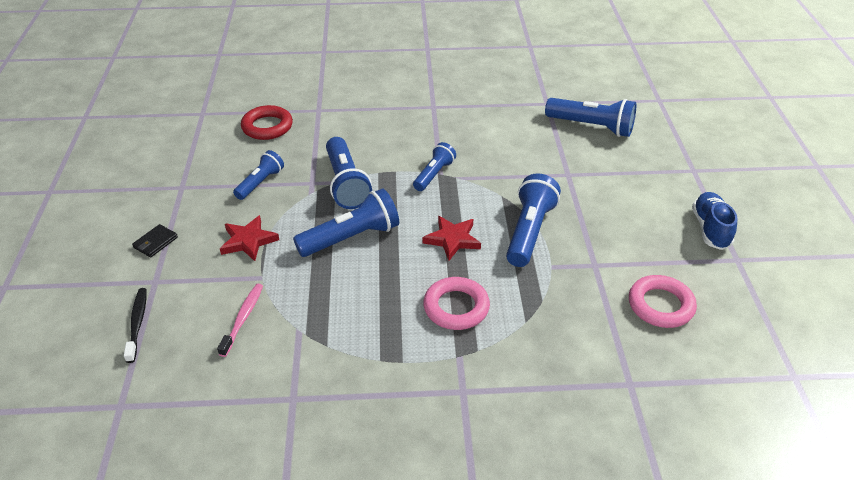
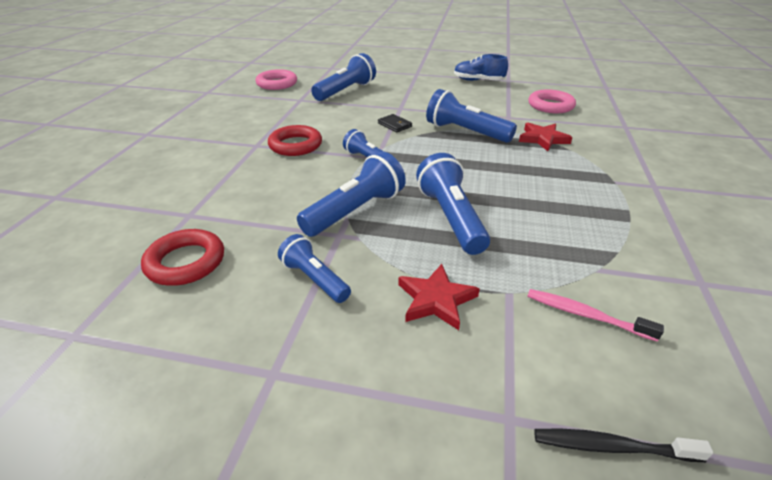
camera: 75 degrees left, 5 degrees down
black wallet [132,224,178,257] -> black wallet moved to [378,114,412,132]
blue flashlight [326,137,372,209] -> blue flashlight turned 45 degrees counterclockwise [297,152,406,237]
red star [422,216,481,261] -> red star moved to [519,123,573,151]
pink ring [423,277,490,330] -> pink ring moved to [256,69,297,90]
none -> red ring [268,125,322,156]

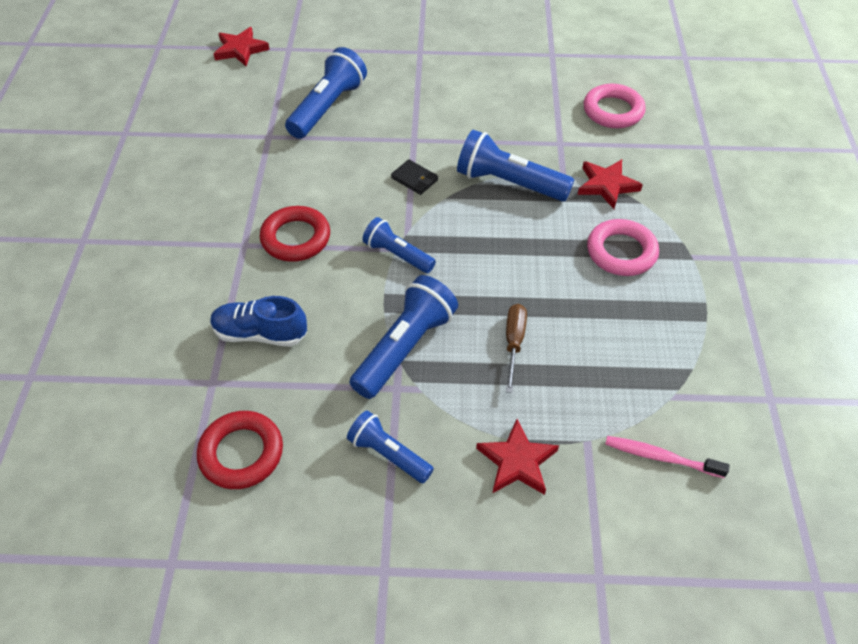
camera: 10 degrees left, 15 degrees up
pink ring [256,69,297,90] -> pink ring moved to [587,219,659,276]
blue flashlight [416,153,490,255] -> brown screwdriver [506,304,527,393]
blue shoe [454,54,508,81] -> blue shoe moved to [210,296,307,347]
black toothbrush [534,428,713,462] -> none
none -> red star [214,27,270,66]

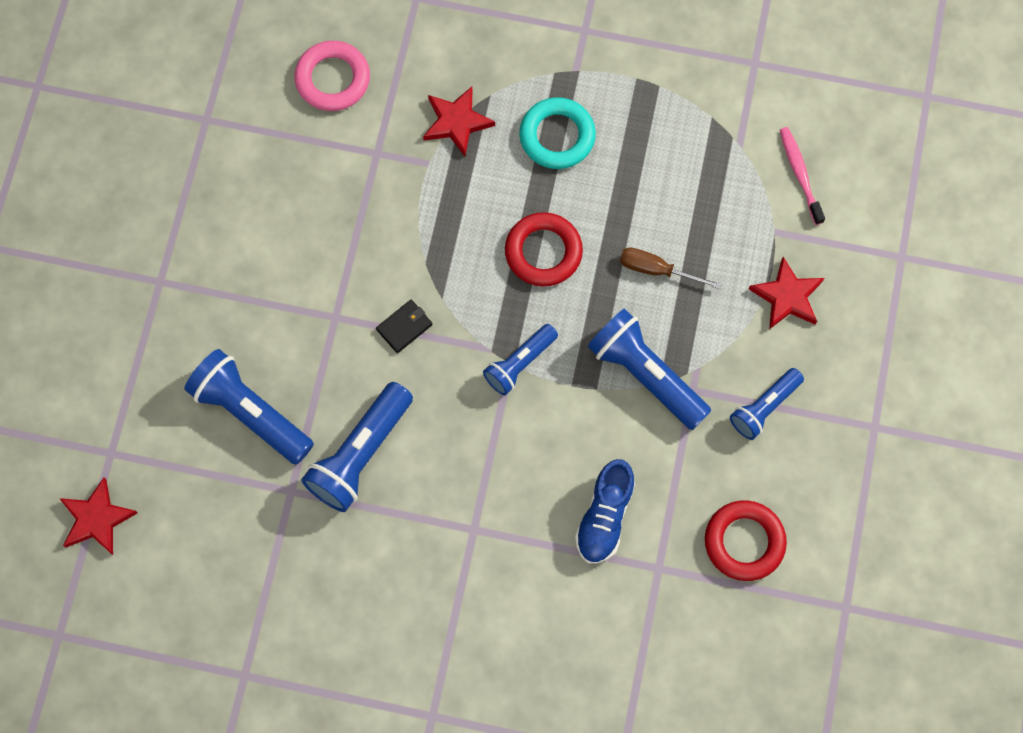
camera: 80 degrees left, 20 degrees up
red ring [260,206,330,262] -> red ring moved to [505,212,583,287]
blue flashlight [457,130,574,201] -> blue flashlight moved to [301,382,413,512]
pink ring [587,219,659,276] -> turquoise ring [519,97,596,169]
pink toothbrush [605,436,730,478] -> pink toothbrush turned 135 degrees clockwise [780,127,825,225]

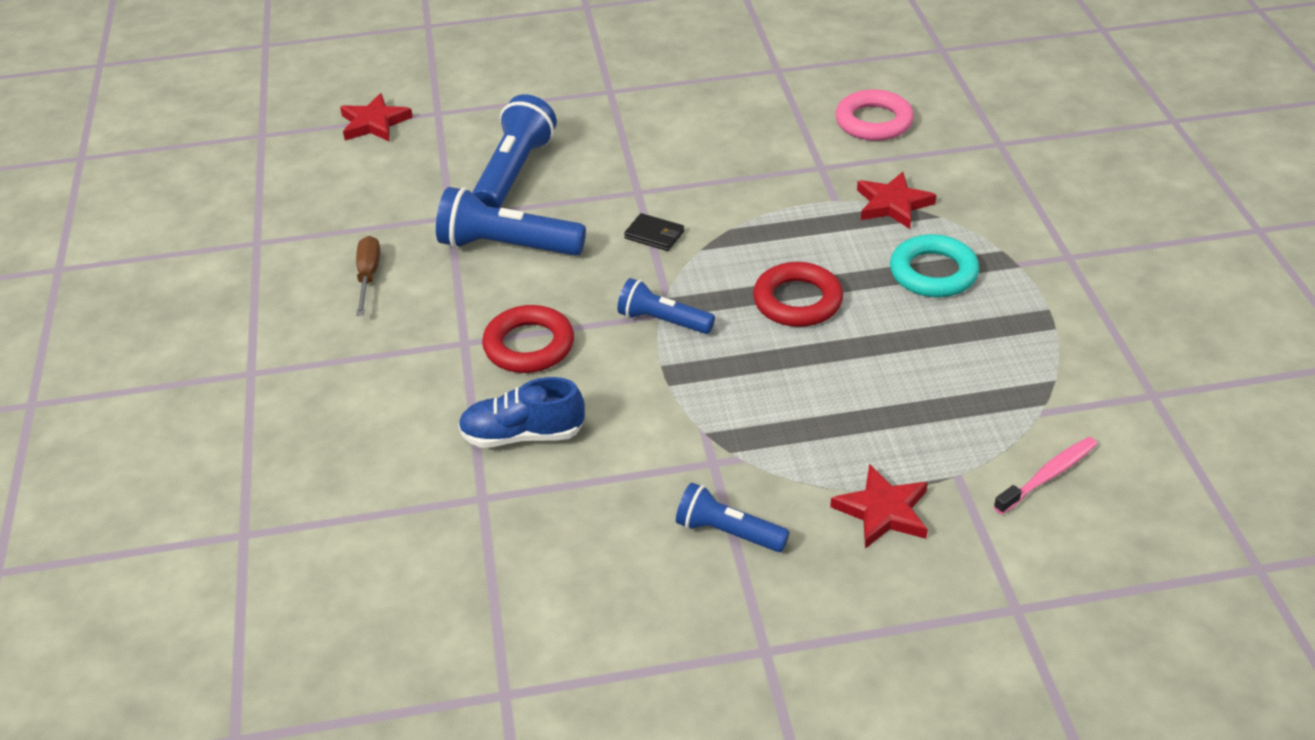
camera: 70 degrees right, 30 degrees down
blue flashlight [588,309,711,430] -> none
brown screwdriver [620,248,722,289] -> brown screwdriver moved to [356,236,380,316]
red ring [705,500,787,581] -> red ring moved to [482,305,574,373]

